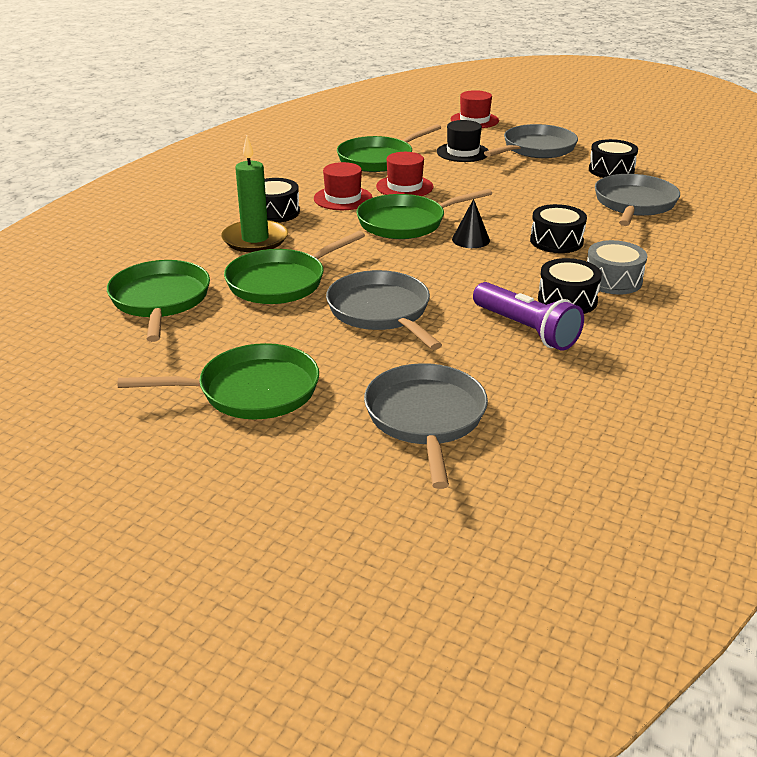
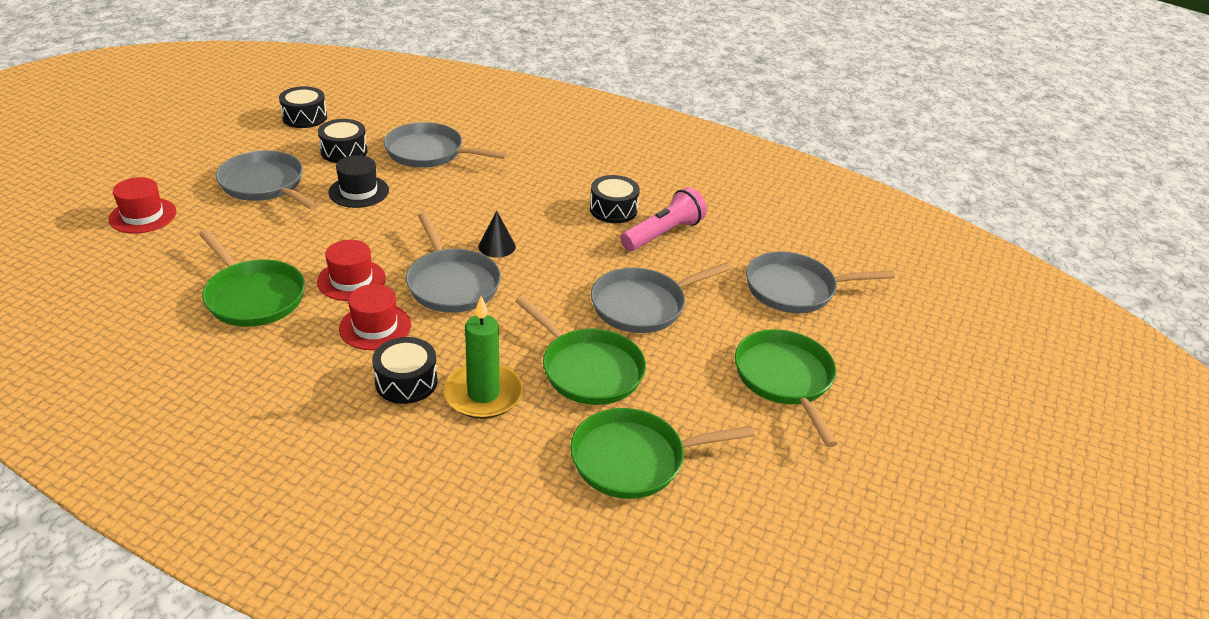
camera: 95 degrees left, 5 degrees up
green pan [356,189,492,239] -> grey pan [406,212,501,313]
black hat [437,120,489,162] -> black hat moved to [328,155,389,208]
purple flashlight [473,282,584,351] -> pink flashlight [620,187,707,251]
black drum [530,204,587,253] -> black drum moved to [279,86,327,128]
grey drum [587,240,647,294] -> none

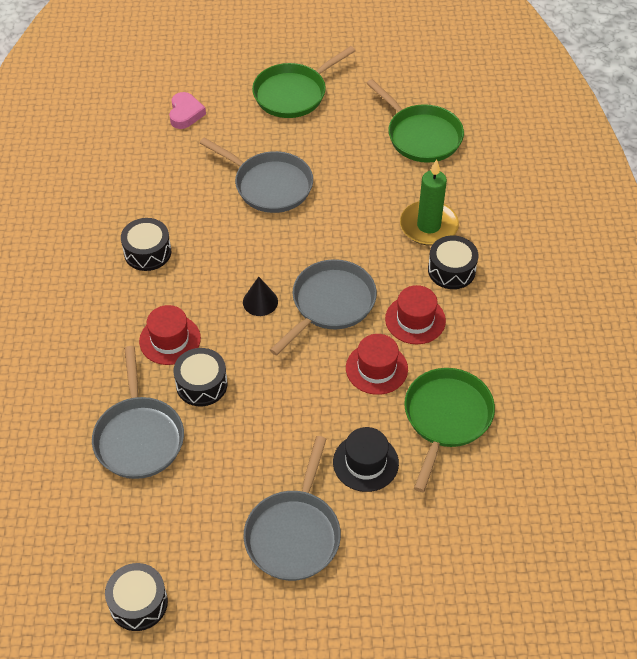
camera: 115 degrees left, 15 degrees up
red hat [109,177,177,234] -> red hat moved to [139,305,201,365]
black drum [318,119,367,163] -> black drum moved to [173,348,228,406]
black hat [328,155,389,208] -> black hat moved to [333,427,399,492]
green pan [515,296,646,405] -> none
pink flashlight [620,187,707,251] -> none
grey pan [746,251,895,313] -> pink heart [169,92,206,129]

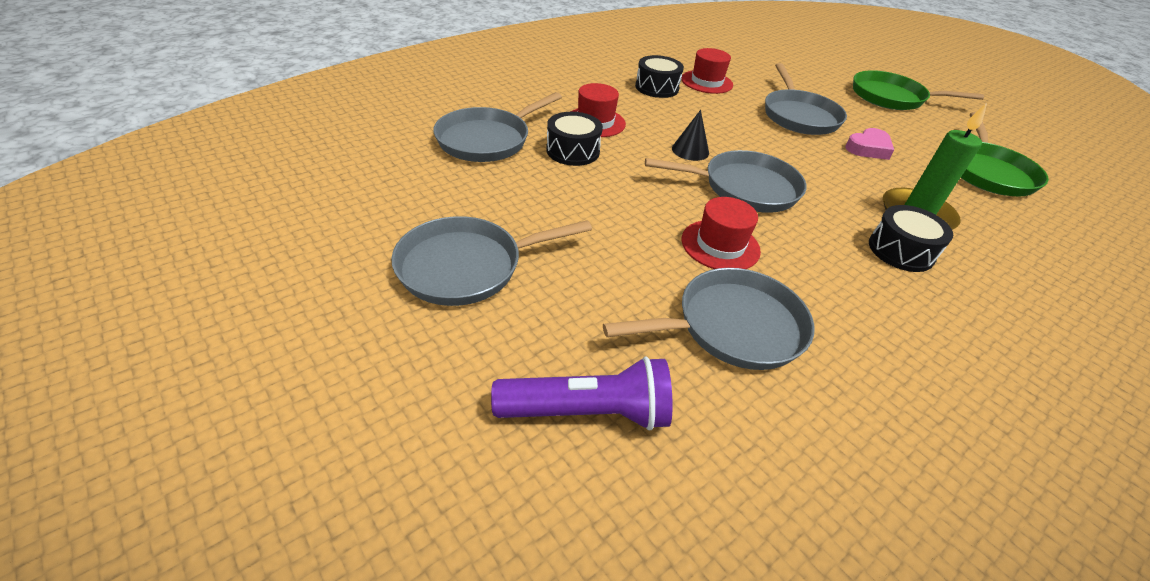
camera: 50 degrees right, 10 degrees down
black drum [105,563,168,631] -> none
pink heart [169,92,206,129] -> pink heart moved to [845,128,894,160]
black hat [333,427,399,492] -> none
red hat [385,285,446,344] -> red hat moved to [681,48,733,94]
green pan [404,368,495,492] -> grey pan [603,268,815,370]
none -> purple flashlight [491,356,673,430]

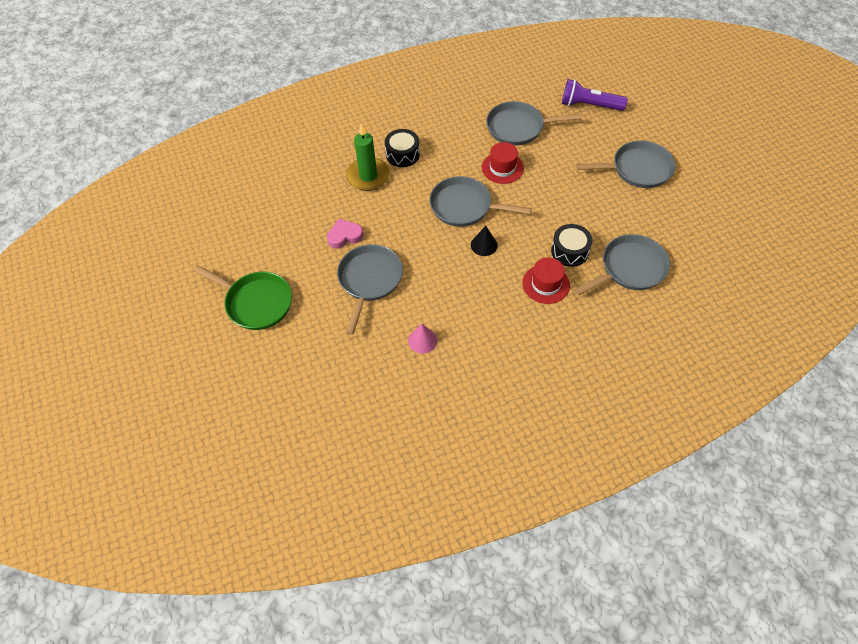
camera: 160 degrees left, 15 degrees up
black drum [635,55,684,98] -> none
red hat [681,48,733,94] -> pink cone [408,324,437,354]
green pan [961,112,1049,197] -> none

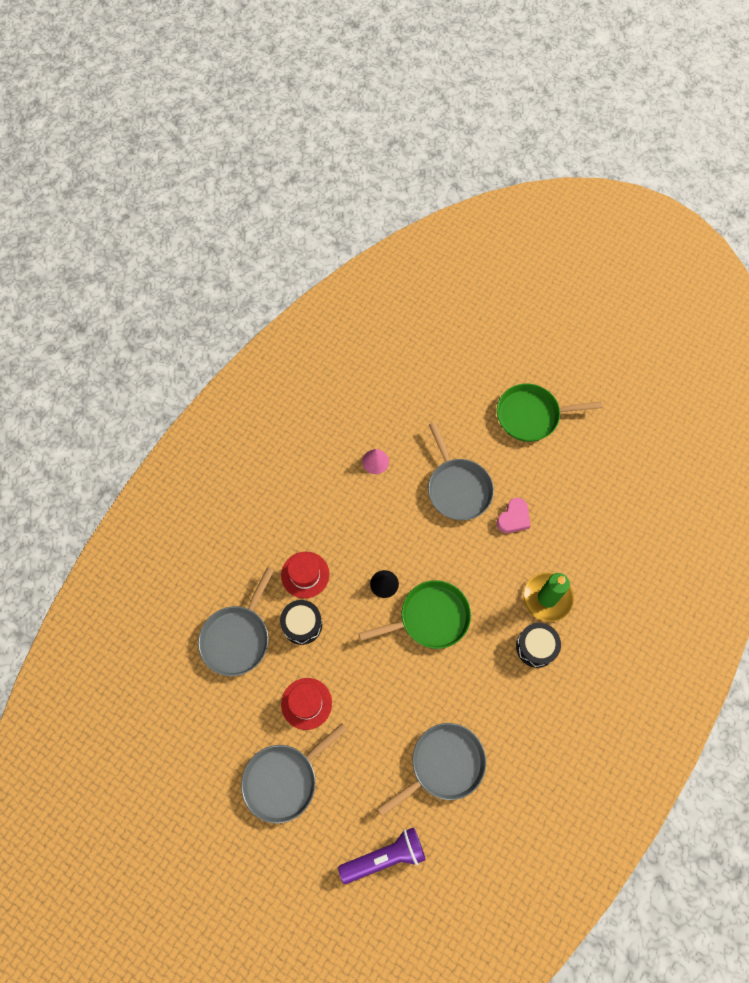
camera: 145 degrees right, 10 degrees up
grey pan [429,176,532,227] -> green pan [359,580,471,649]
red hat [482,142,524,184] -> red hat moved to [281,678,332,730]

